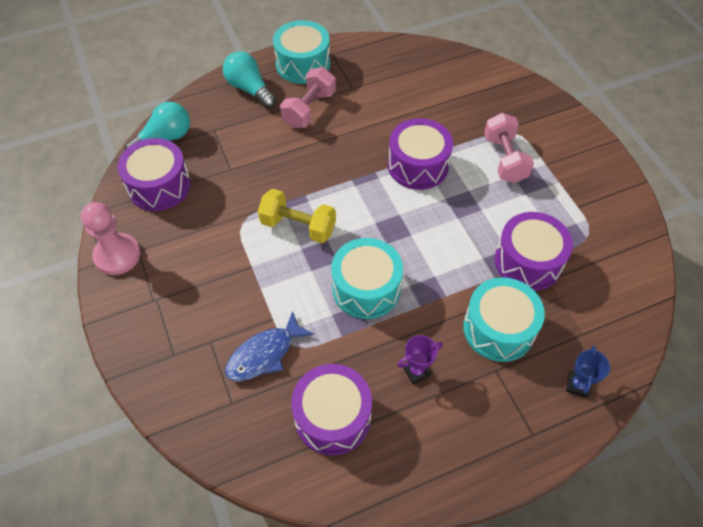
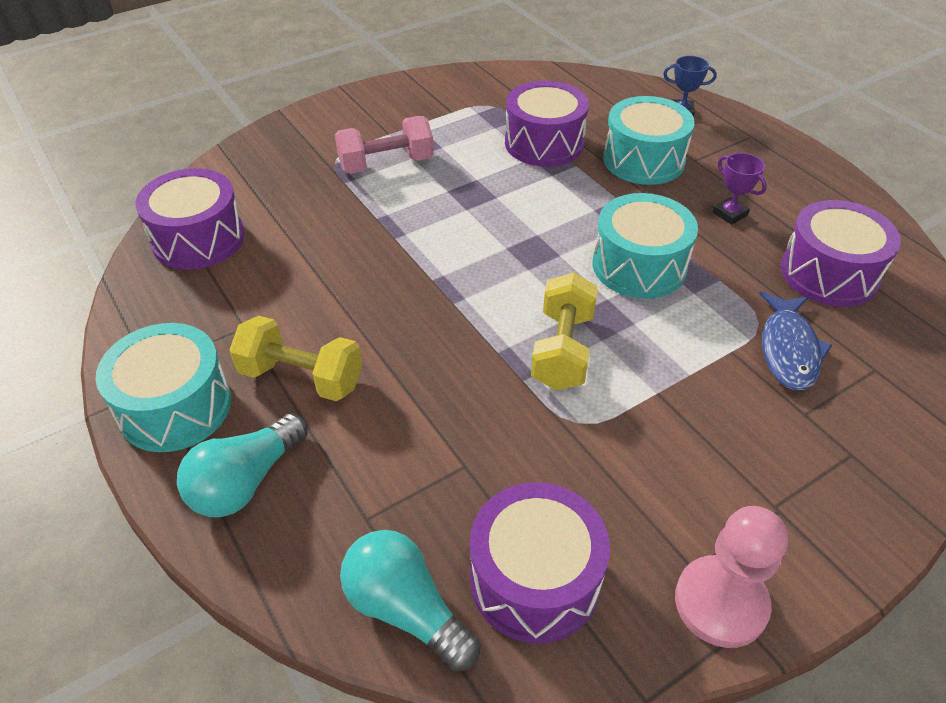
camera: 100 degrees left, 10 degrees down
blue fish [225,311,314,381] -> blue fish turned 60 degrees clockwise [759,291,832,391]
pink dumbbell [280,67,336,128] -> yellow dumbbell [229,316,362,401]
purple drum [388,118,453,190] -> purple drum moved to [135,168,245,270]

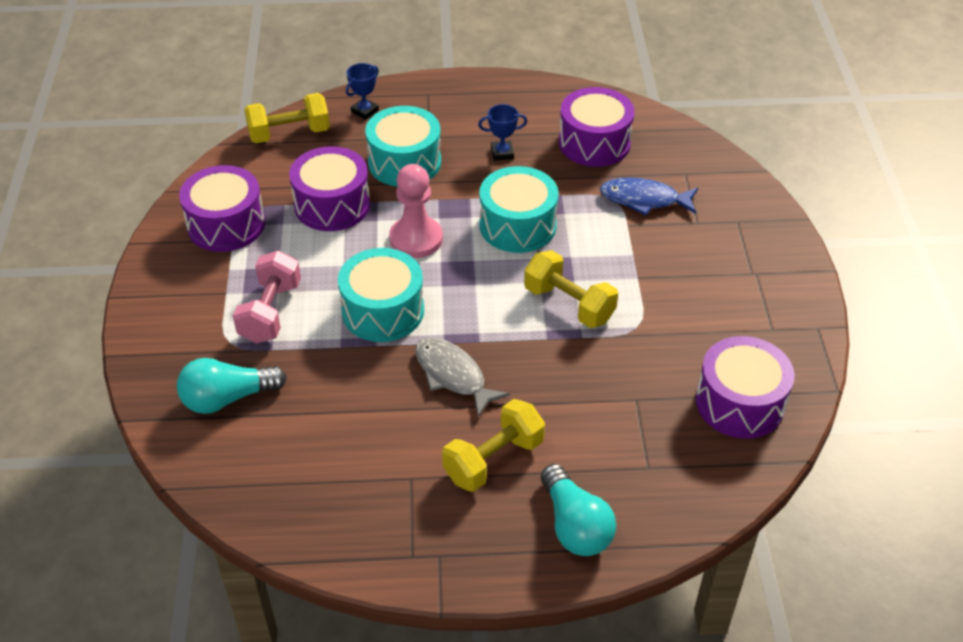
camera: 60 degrees left, 0 degrees up
turquoise drum [96,323,231,452] -> turquoise drum moved to [338,248,424,342]
purple drum [135,168,245,270] -> purple drum moved to [179,165,265,252]
turquoise light bulb [340,530,480,672] -> turquoise light bulb moved to [177,358,287,414]
pink pawn [675,506,788,648] -> pink pawn moved to [389,164,443,258]
purple trophy [713,153,767,225] -> blue trophy [478,104,527,161]
blue fish [759,291,832,391] -> blue fish turned 150 degrees clockwise [600,177,698,216]
none -> yellow dumbbell [244,93,330,143]
none -> grey fish [415,337,510,417]

